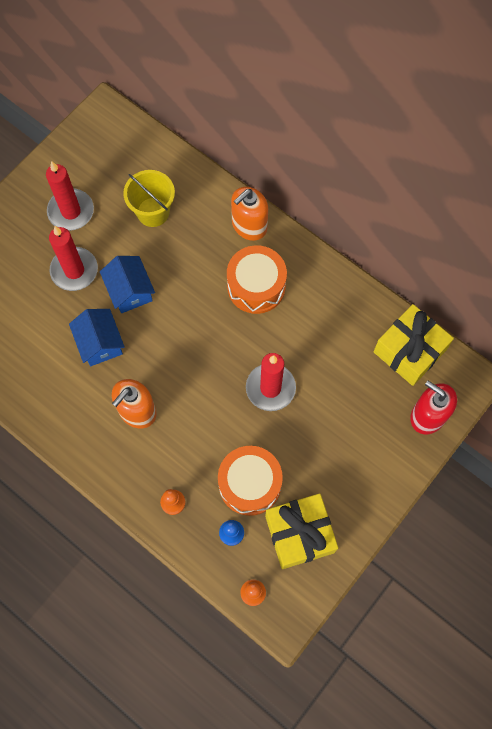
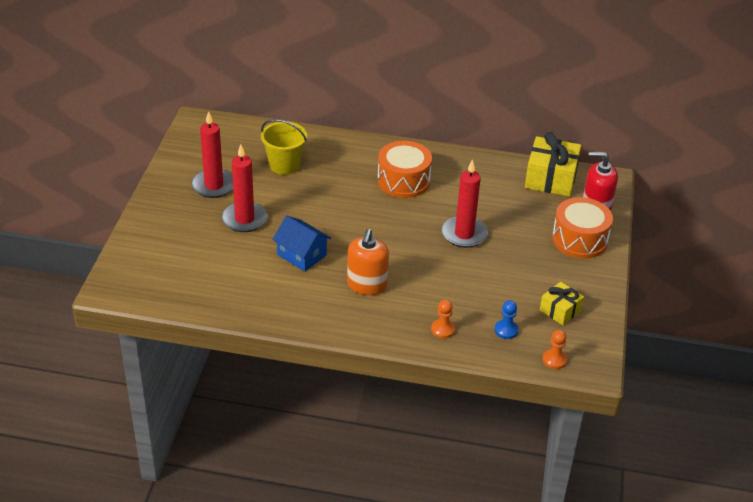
camera: 30 degrees left, 30 degrees down
blue house [100,256,155,313] -> none
orange drum [218,446,283,516] -> orange drum moved to [552,197,613,258]
orange soap dispenser [231,187,268,241] -> none
yellow gift [265,493,338,569] -> yellow gift [540,282,584,325], size x0.58

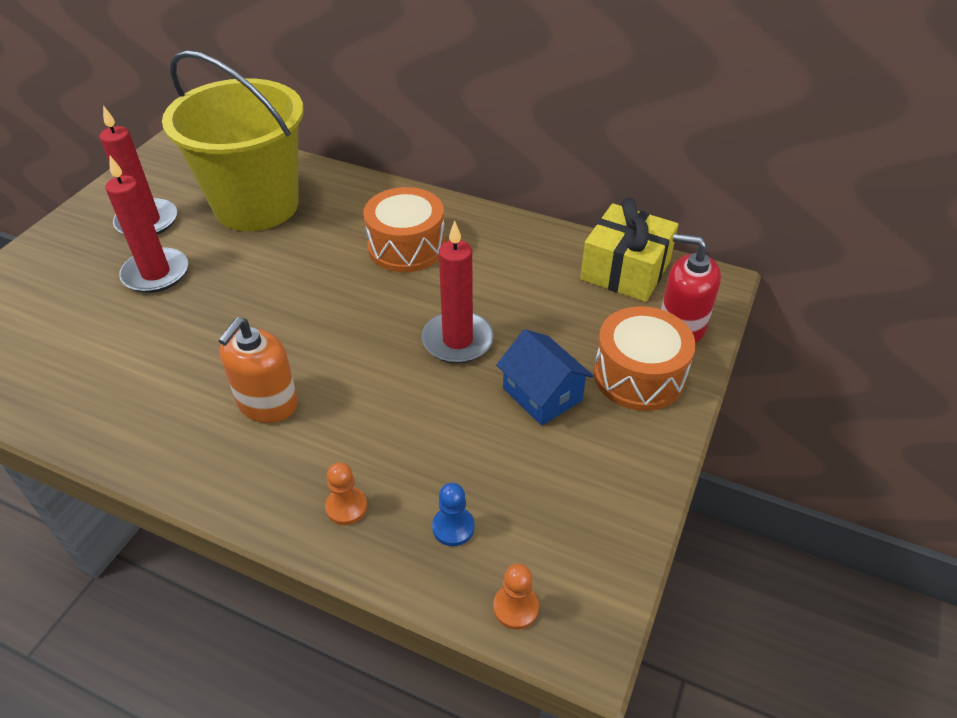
camera: 15 degrees right, 5 degrees up
yellow bucket [261,119,307,175] -> yellow bucket [162,50,304,231], size x1.98
blue house [272,216,331,272] -> blue house moved to [496,329,593,426]
yellow gift [540,282,584,325] -> none

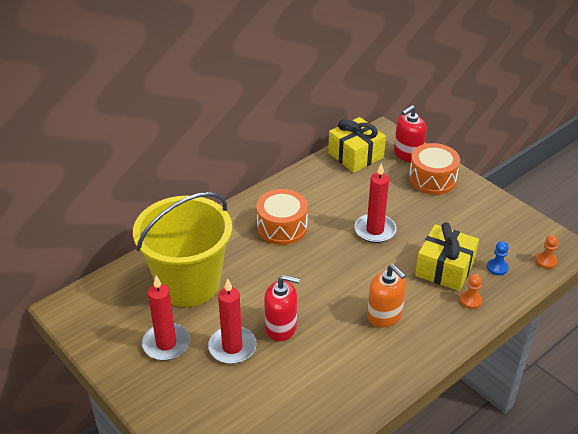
camera: 65 degrees left, 5 degrees down
blue house [496,329,593,426] -> none
none -> red soap dispenser [264,275,300,341]
none -> yellow gift [415,222,479,291]

